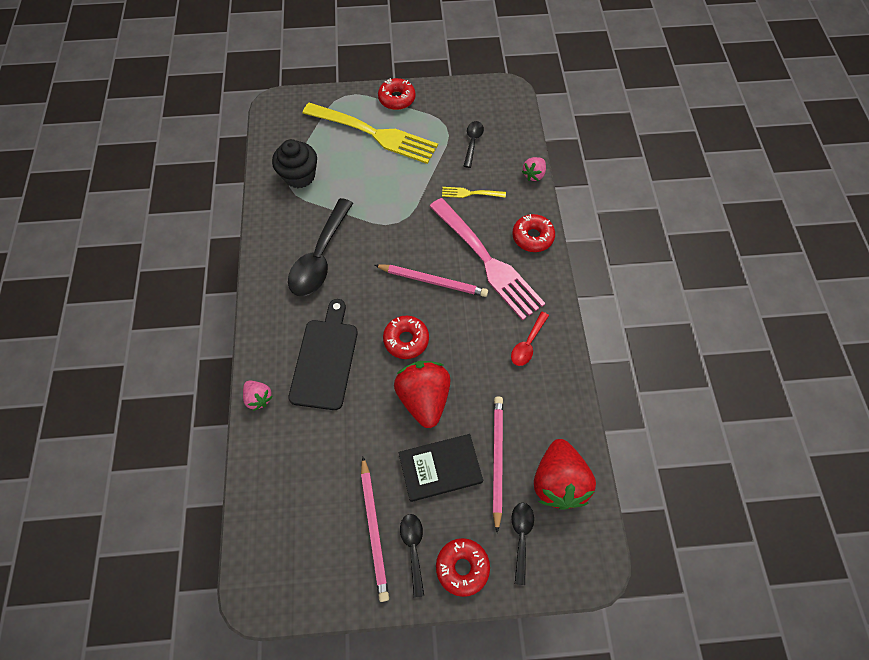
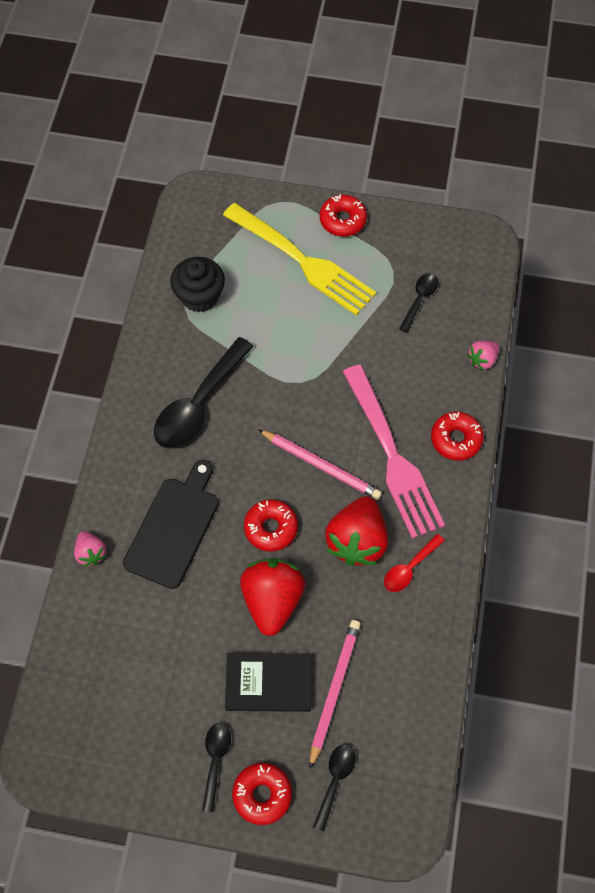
camera: 15 degrees right, 0 degrees up
pink pencil [361,457,389,602] -> none
yellow fork [442,187,506,198] -> none
red strawberry [534,439,596,510] -> red strawberry moved to [325,496,388,566]

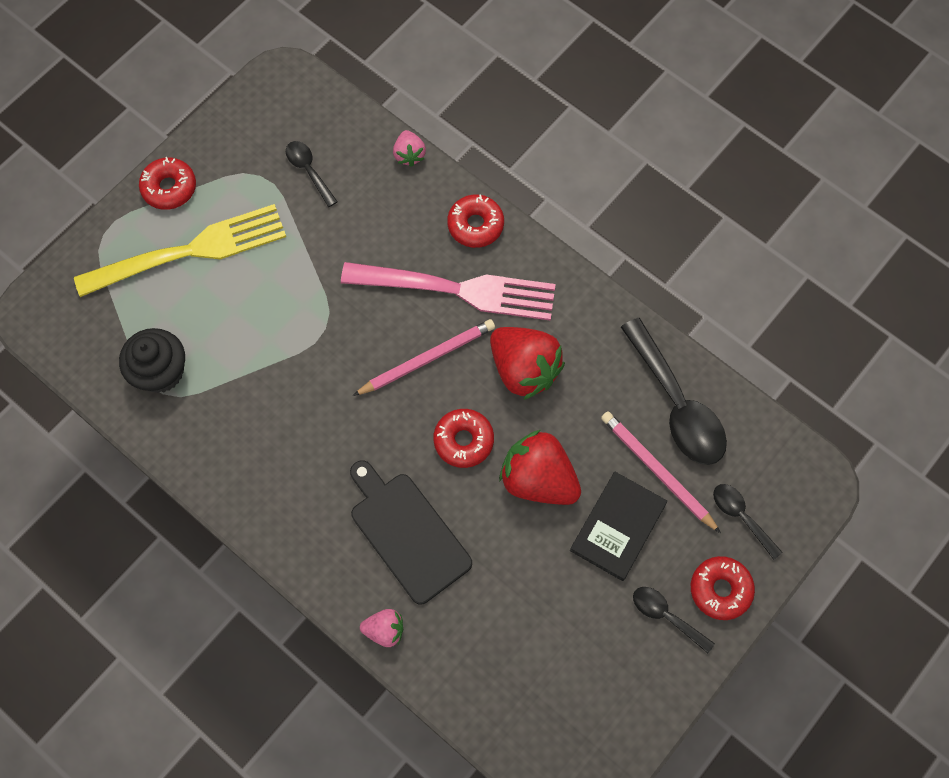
camera: 60 degrees left, 5 degrees up
black spoon [154,337,254,449] -> black spoon moved to [621,318,727,465]
red spoon [384,534,445,592] -> none

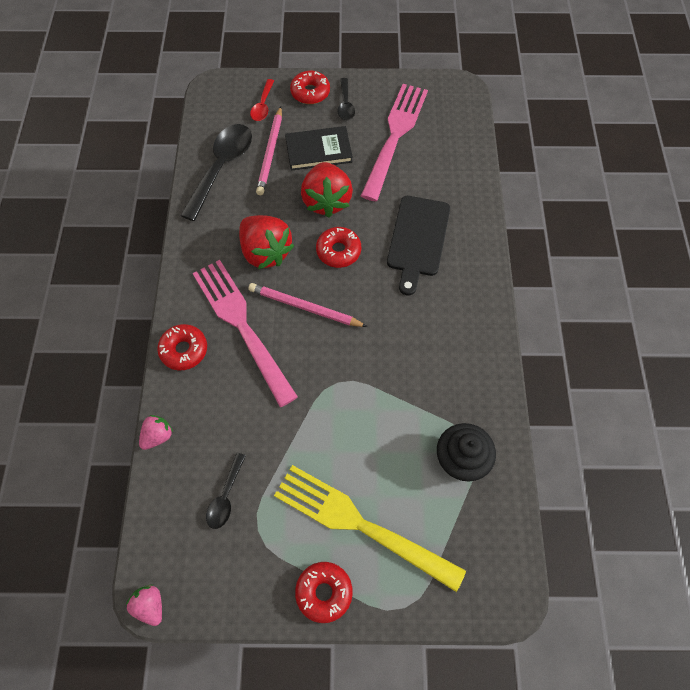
camera: 130 degrees left, 5 degrees down
pink strawberry [360,609,403,647] -> pink strawberry moved to [126,585,162,626]
red strawberry [490,327,565,400] -> red strawberry turned 135 degrees clockwise [239,215,294,269]
black spoon [713,484,782,560] -> red spoon [250,79,274,121]
none -> pink fork [361,84,428,201]

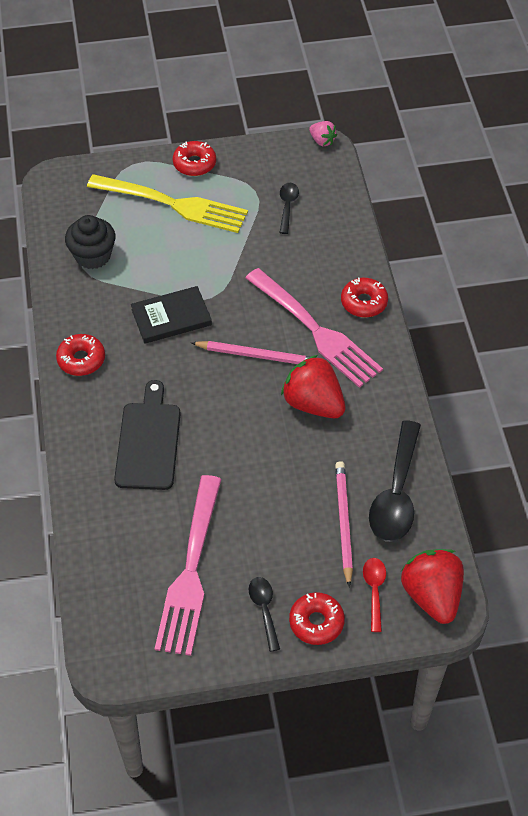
camera: 170 degrees right, 10 degrees down
pink strawberry [139,415,173,450] -> none
black book [285,126,353,171] -> black book moved to [131,286,212,344]
red strawberry [301,162,353,218] -> red strawberry moved to [401,549,464,624]
red donut [316,227,361,268] -> red donut moved to [56,334,105,376]

